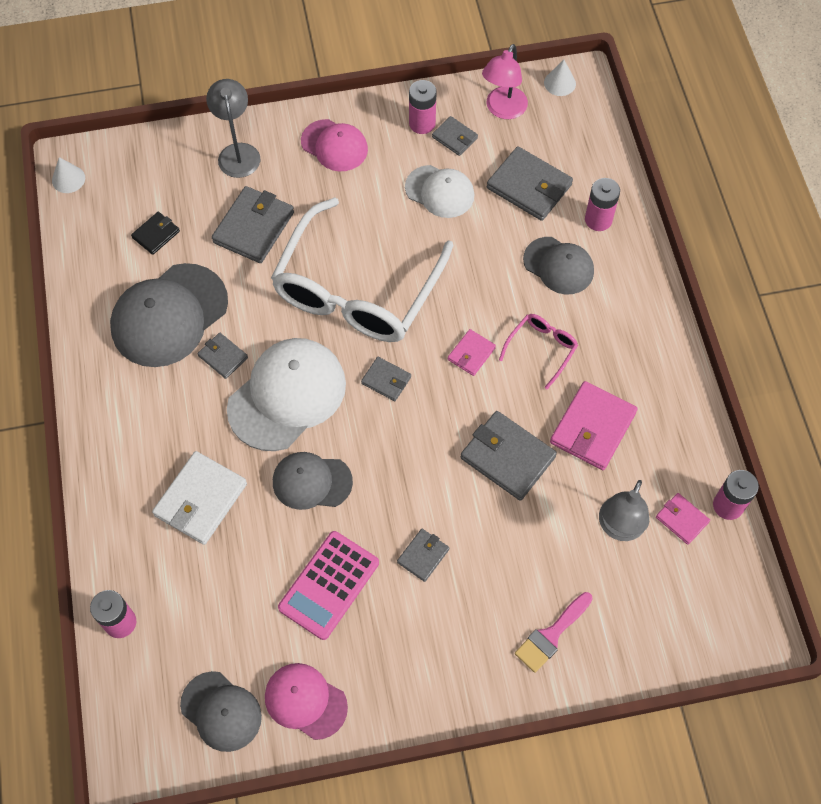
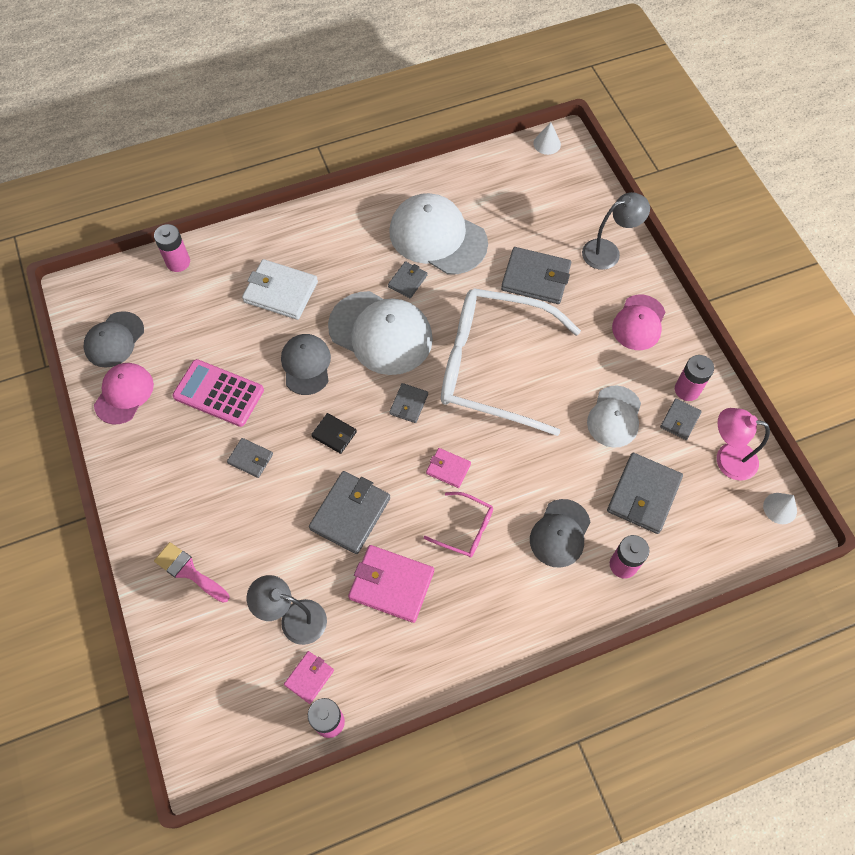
camera: 80 degrees right, 0 degrees up
grey cap [110,263,228,367] -> white cap [389,193,488,275]
black wallet [131,212,180,255] -> black wallet moved to [311,413,357,454]

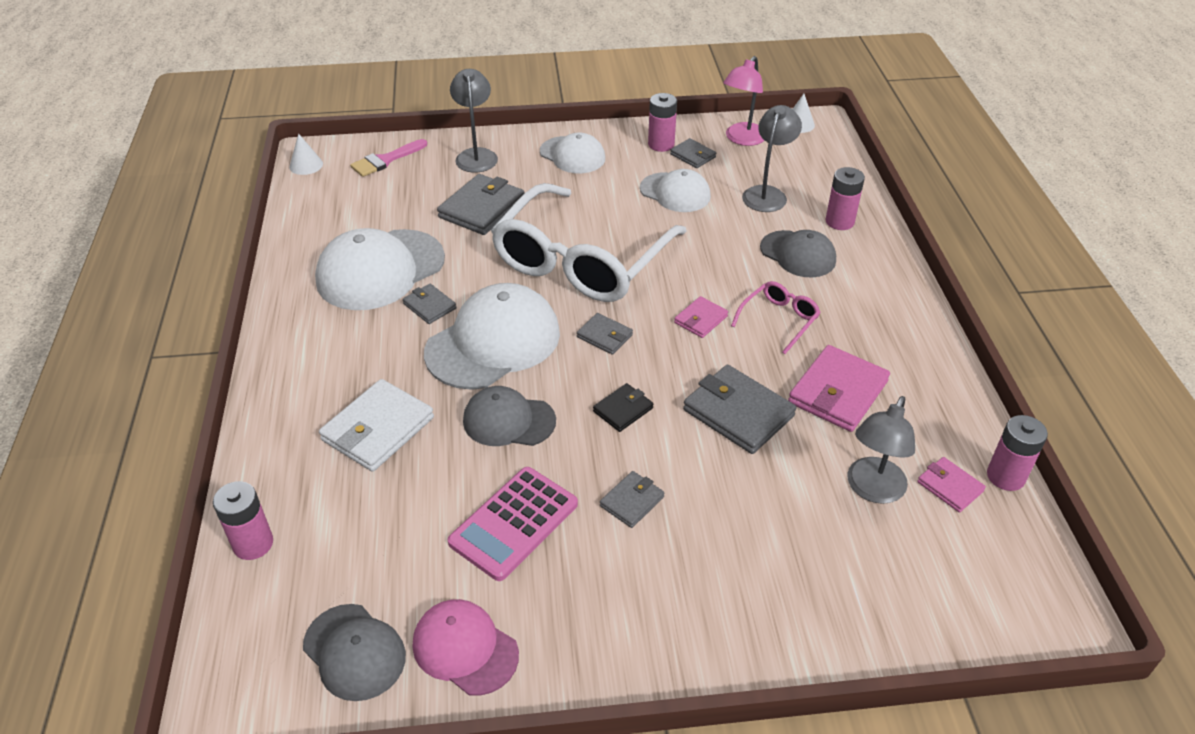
camera: 75 degrees left, 20 degrees down
pink brush [154,542,229,603] -> pink brush moved to [350,139,427,177]
grey wallet [607,453,683,534] -> grey lamp [742,105,802,212]
pink cap [612,295,666,350] -> white cap [540,132,605,173]

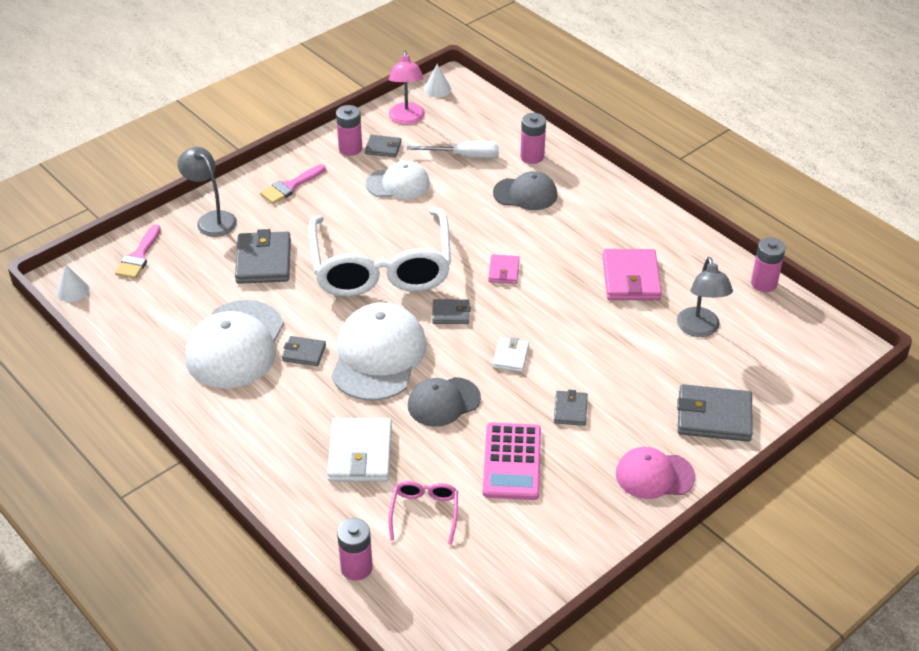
camera: 35 degrees left, 0 degrees up
grey cap [303,604,406,701] -> none
pink cap [413,599,519,696] -> pink cap moved to [616,447,695,499]
white cap [540,132,605,173] -> pink brush [260,164,326,204]
black wallet [593,383,653,432] -> white wallet [493,337,529,372]
grey wallet [683,365,796,454] -> grey wallet moved to [677,384,753,442]
pink glasses [731,281,821,354] -> pink glasses moved to [388,481,458,545]
grey lamp [742,105,802,212] -> white screwdriver [406,141,499,158]
pink wallet [917,457,986,512] -> none

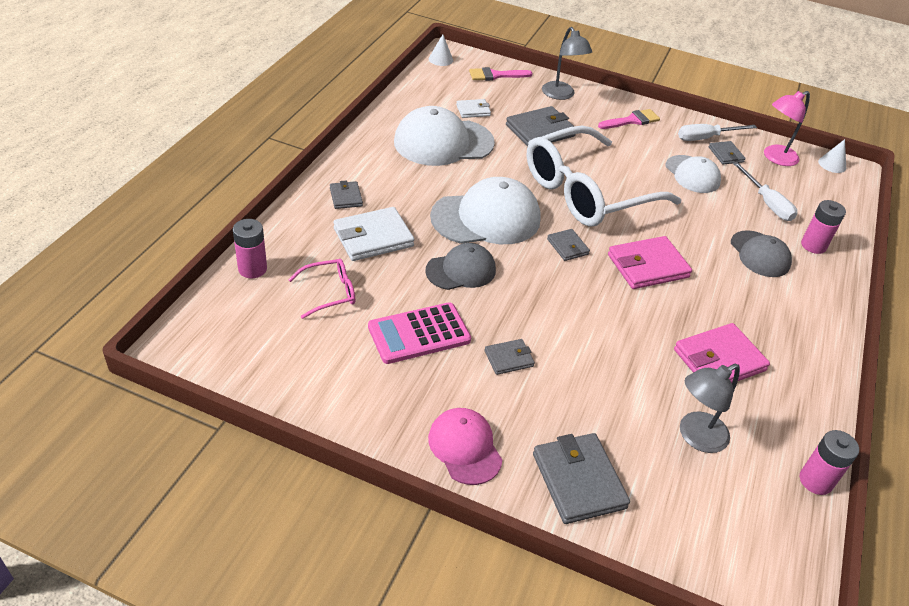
camera: 60 degrees right, 0 degrees up
grey lamp [177,147,237,237] -> grey lamp turned 135 degrees clockwise [542,27,592,100]
pink brush [260,164,326,204] -> pink brush turned 135 degrees clockwise [598,109,660,129]
grey wallet [282,336,326,366] -> grey wallet moved to [330,181,363,209]
pink battery [336,105,362,156] -> white screwdriver [678,124,757,141]
grey cap [408,377,481,427] -> grey cap turned 120 degrees clockwise [425,243,496,290]
pink wallet [488,254,520,284] -> pink wallet [608,236,692,289], size x1.83
white wallet [493,337,529,372] -> white wallet moved to [456,99,491,118]

